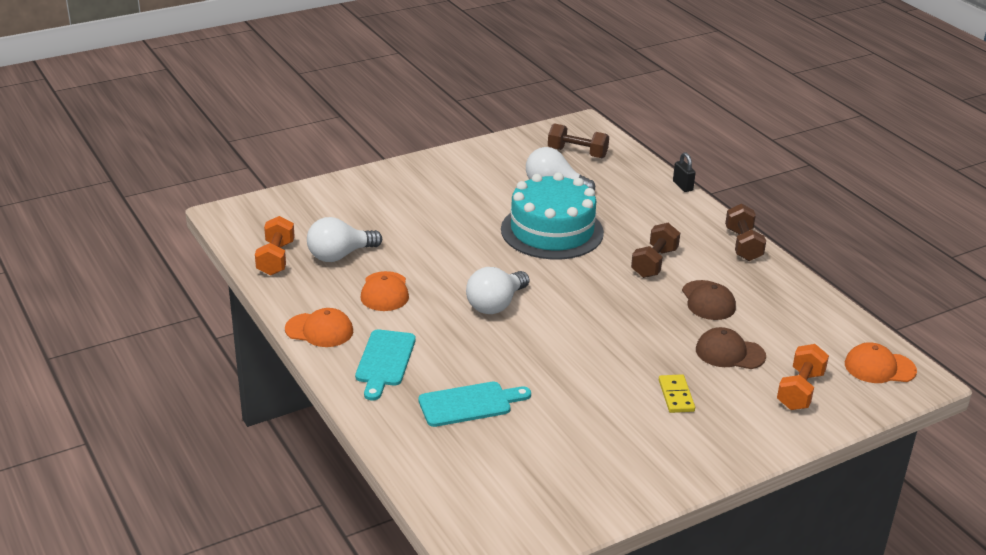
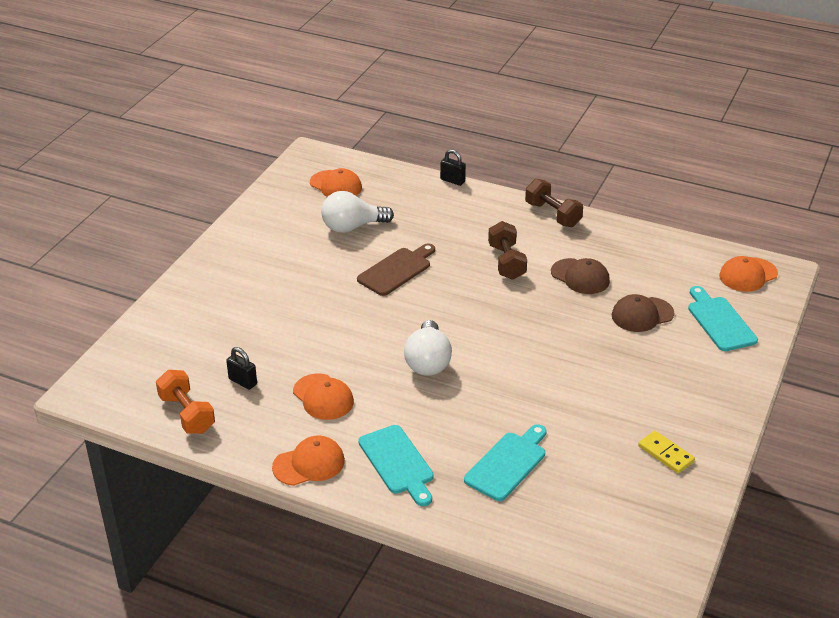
camera: 35 degrees left, 5 degrees up
white light bulb [307,217,382,262] -> black padlock [226,347,257,390]
turquoise cake [501,172,604,260] -> brown cutting board [357,243,435,296]
brown dumbbell [548,123,609,158] -> orange cap [310,168,362,197]
yellow domino [659,374,695,413] -> yellow domino moved to [638,431,695,474]
orange dumbbell [777,344,829,410] -> turquoise cutting board [688,286,758,351]

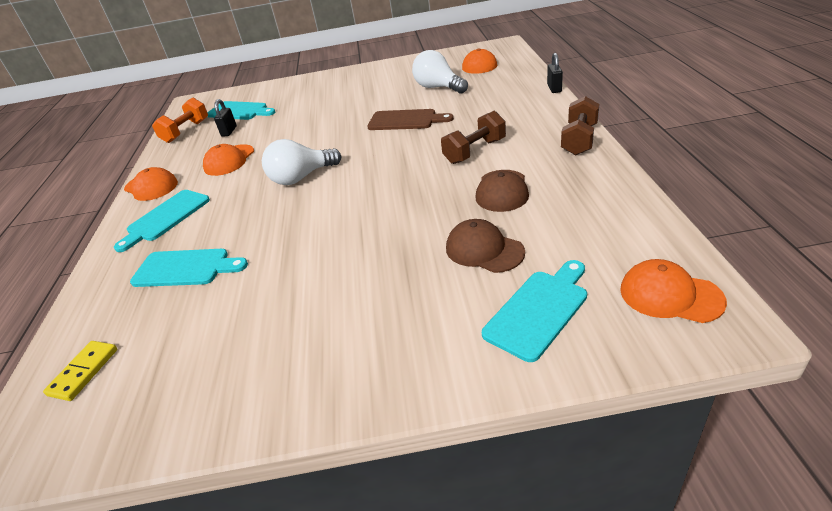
camera: 65 degrees right, 0 degrees up
yellow domino [638,431,695,474] -> yellow domino moved to [43,341,117,401]
none -> turquoise cutting board [207,101,275,120]

